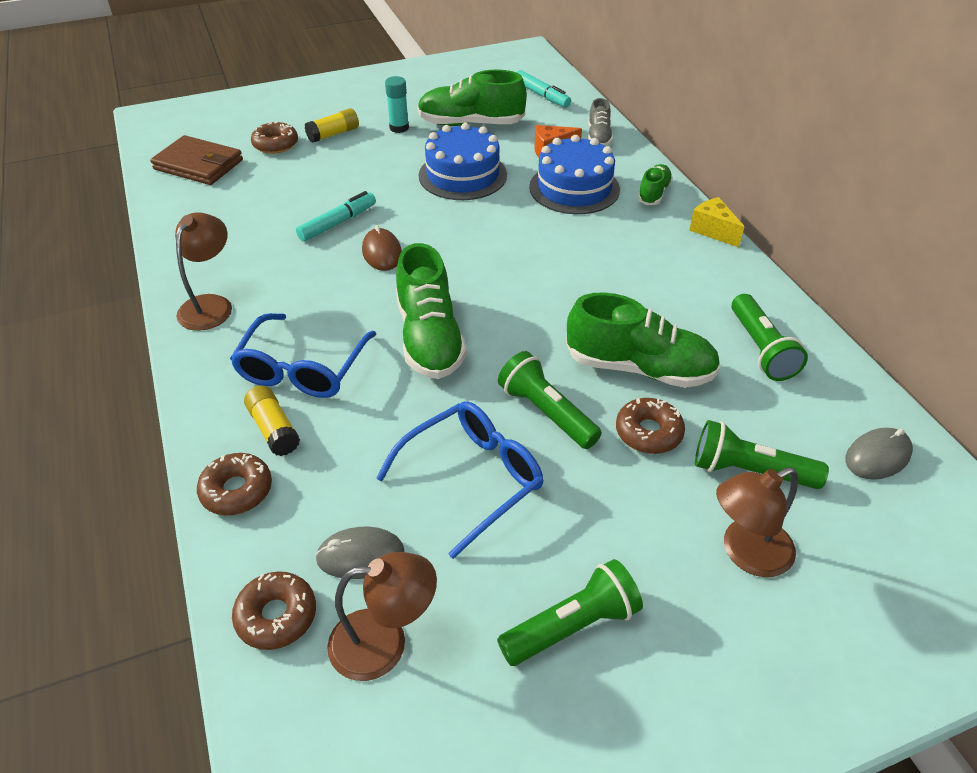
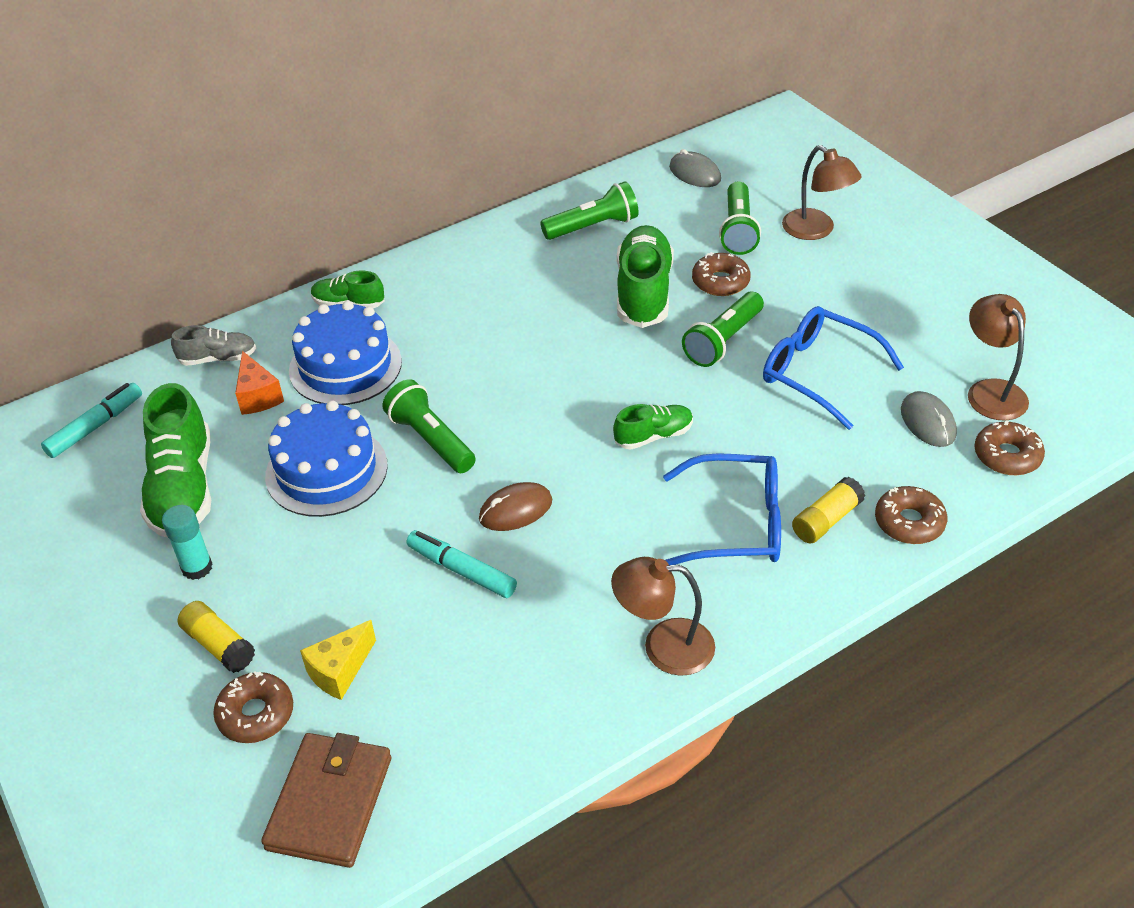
camera: 100 degrees left, 0 degrees up
green shoe [396,243,467,379] -> green shoe [613,404,693,449], size x0.54
green flashlight [497,559,643,666] -> green flashlight moved to [383,379,476,473]
yellow cheese [689,197,745,247] -> yellow cheese moved to [300,620,376,700]

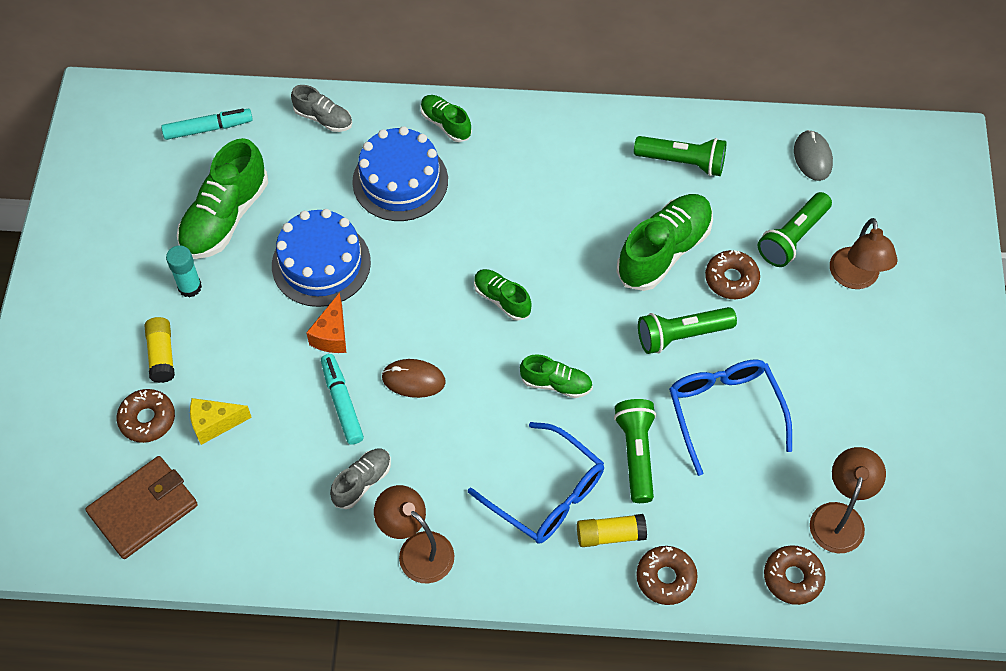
camera: 35 degrees right, 15 degrees up
orange cheese [235,351,284,415] -> orange cheese moved to [306,292,346,353]
green flashlight [383,379,476,473] -> green flashlight moved to [614,399,656,503]
grey mouse [901,391,957,447] -> none
none -> grey shoe [330,449,391,509]
none -> green shoe [474,269,532,321]

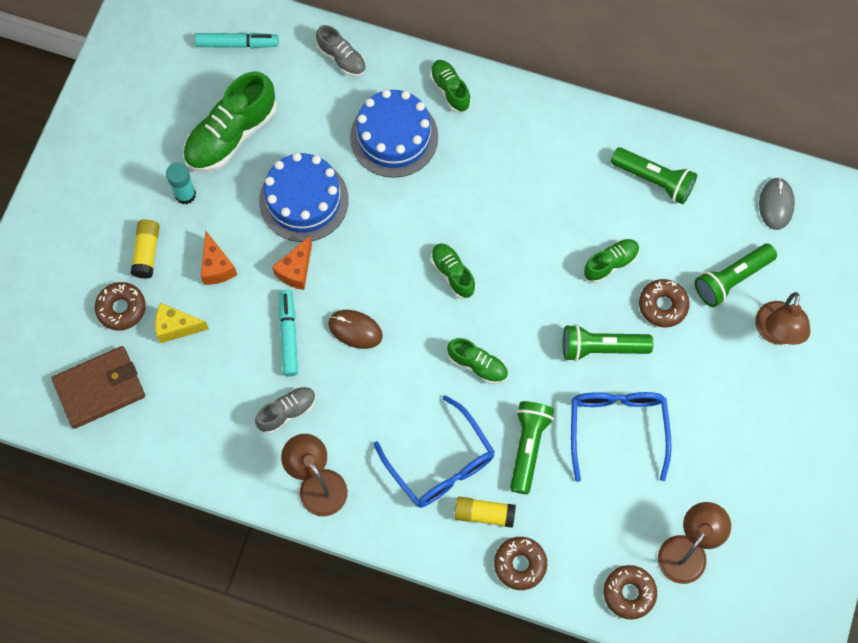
camera: 15 degrees right, 10 degrees up
green shoe [617,194,713,291] -> green shoe [584,239,640,283], size x0.54
none -> orange cheese [201,231,237,285]

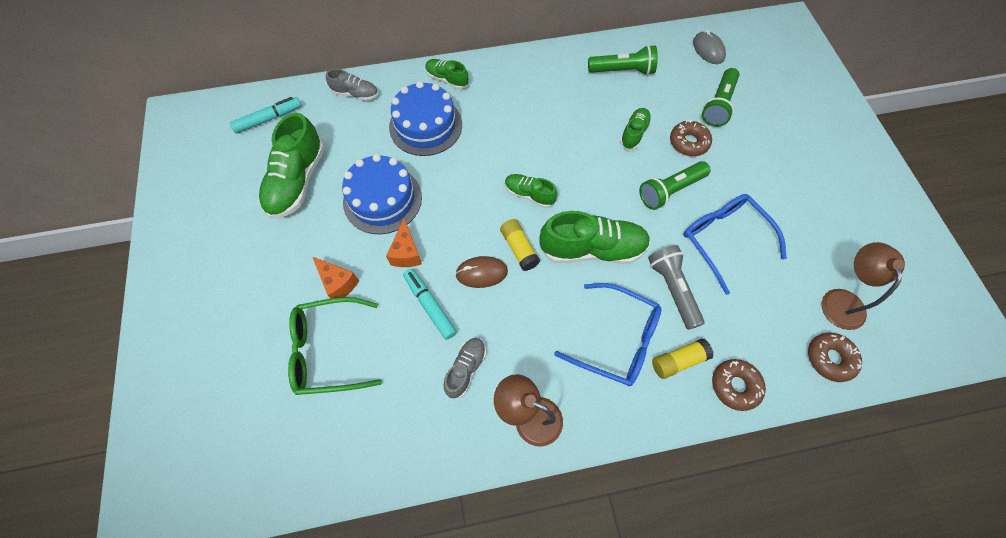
camera: 30 degrees left, 5 degrees down
brown wallet [52,346,145,429] -> none
brown donut [95,282,146,331] -> none
yellow glue stick [131,220,160,279] -> yellow glue stick moved to [500,219,540,271]
yellow cheese [155,303,209,343] -> green glasses [288,297,382,395]
turquoise glue stick [166,163,196,204] -> none
green shoe [447,338,508,384] -> green shoe [539,211,651,264], size x1.84
green flashlight [510,401,554,494] -> grey flashlight [648,245,705,330]
brown lamp [755,292,810,345] -> none

